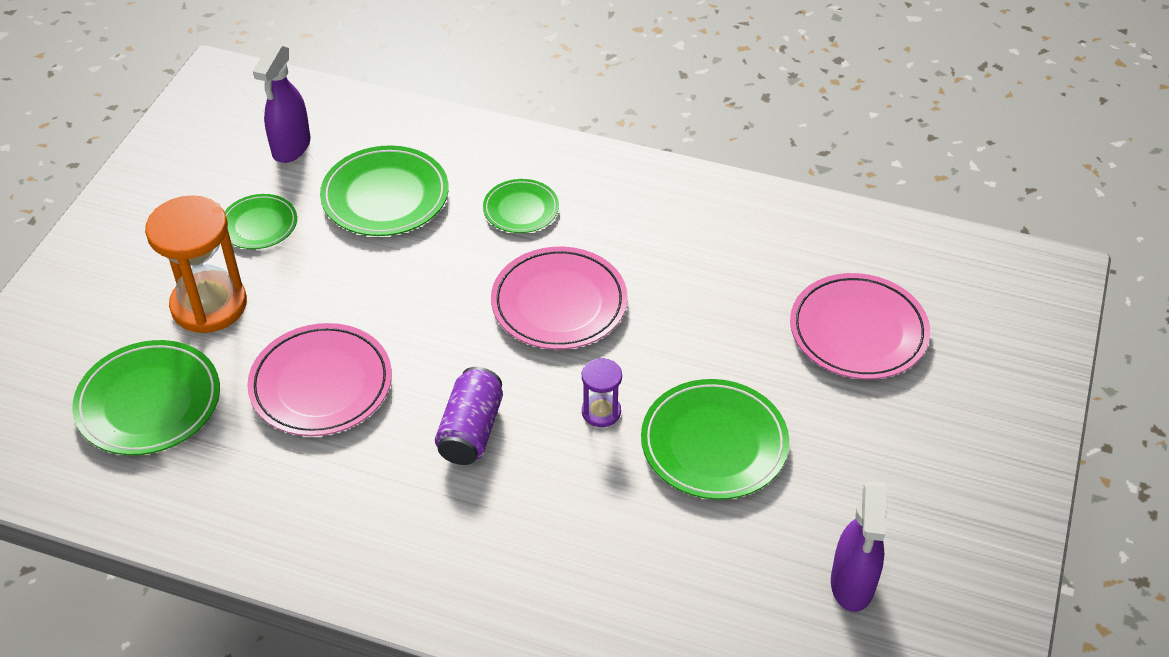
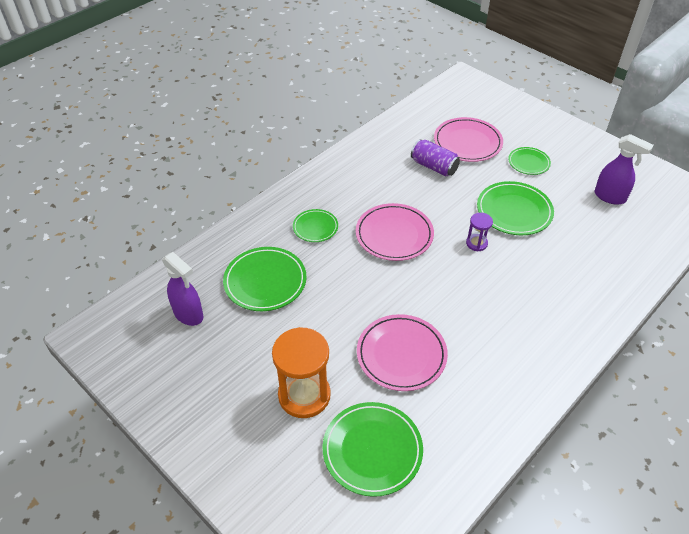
camera: 65 degrees left, 0 degrees up
green plate [224,194,297,249] -> green plate moved to [508,147,551,175]
purple can [435,367,503,465] -> purple can moved to [411,139,460,176]

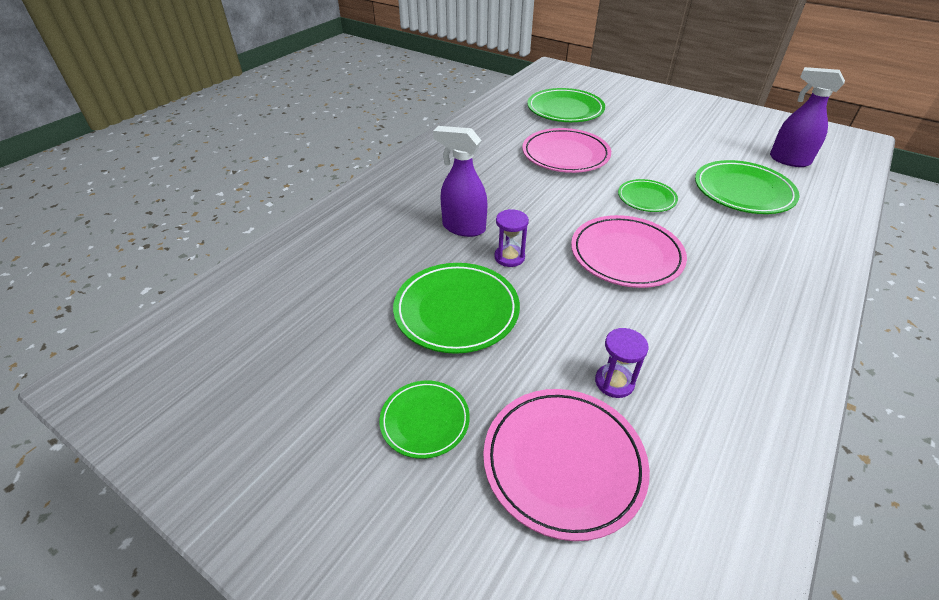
camera: 170 degrees right, 5 degrees down
orange hourglass [272,327,331,418] -> none
green plate [293,209,338,242] -> green plate moved to [618,179,678,212]
purple can [411,139,460,176] -> purple hourglass [595,328,649,398]
purple spray bottle [594,134,654,205] -> purple spray bottle moved to [433,126,488,237]

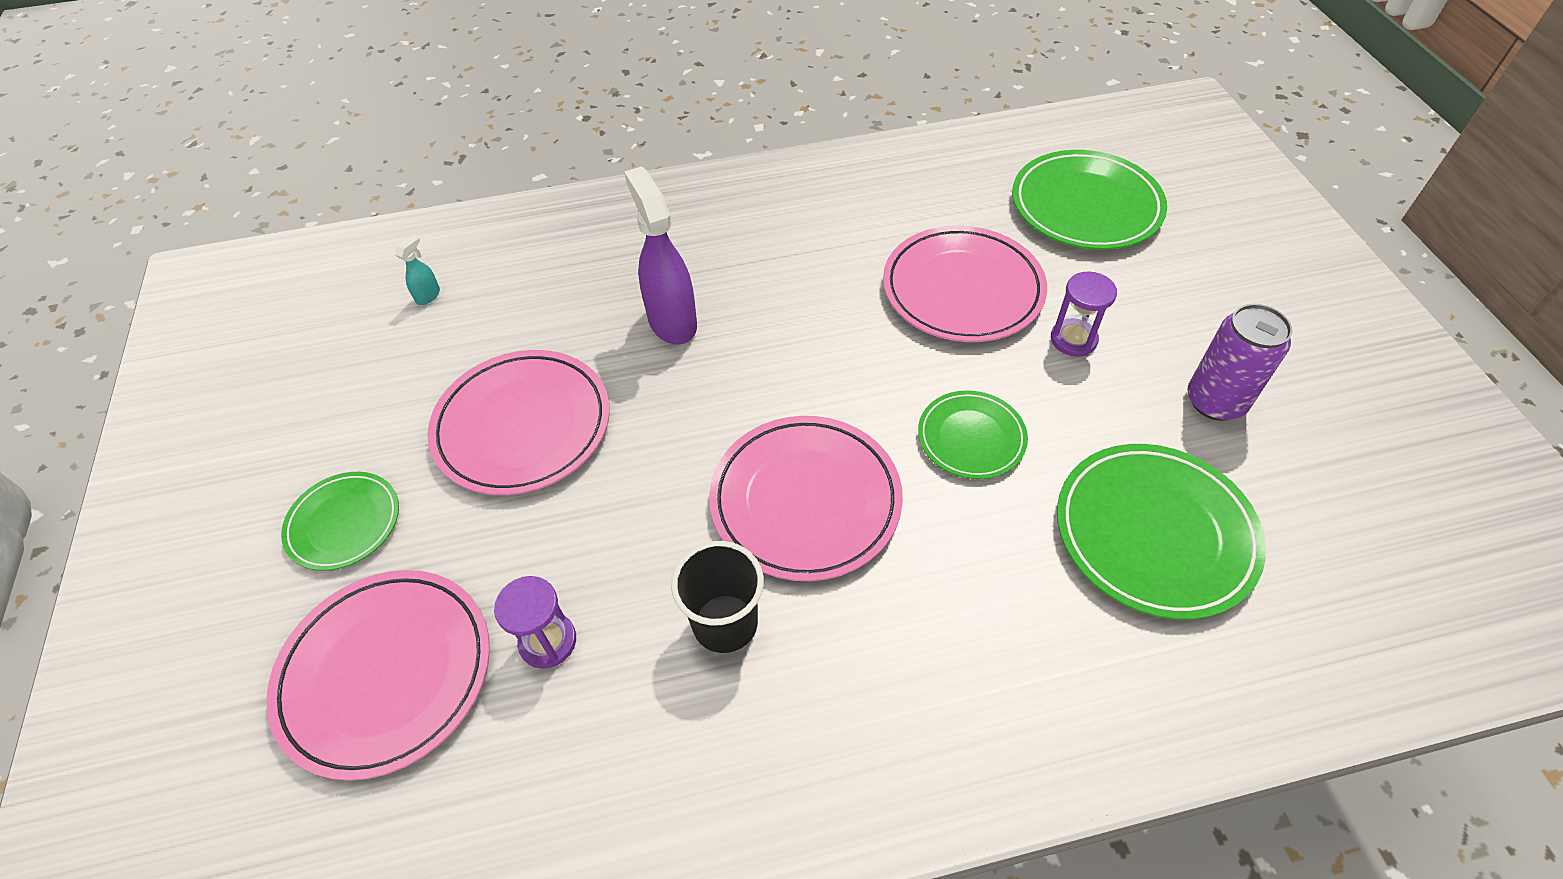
camera: 45 degrees right, 10 degrees up
green plate [393,263,520,354] -> pink plate [427,350,610,495]
purple hourglass [494,209,529,267] -> purple hourglass moved to [1051,272,1117,357]
purple spray bottle [770,67,845,167] -> none
none -> turquoise spray bottle [395,235,440,305]
none -> black cup [671,541,764,653]
none -> purple can [1187,304,1292,421]

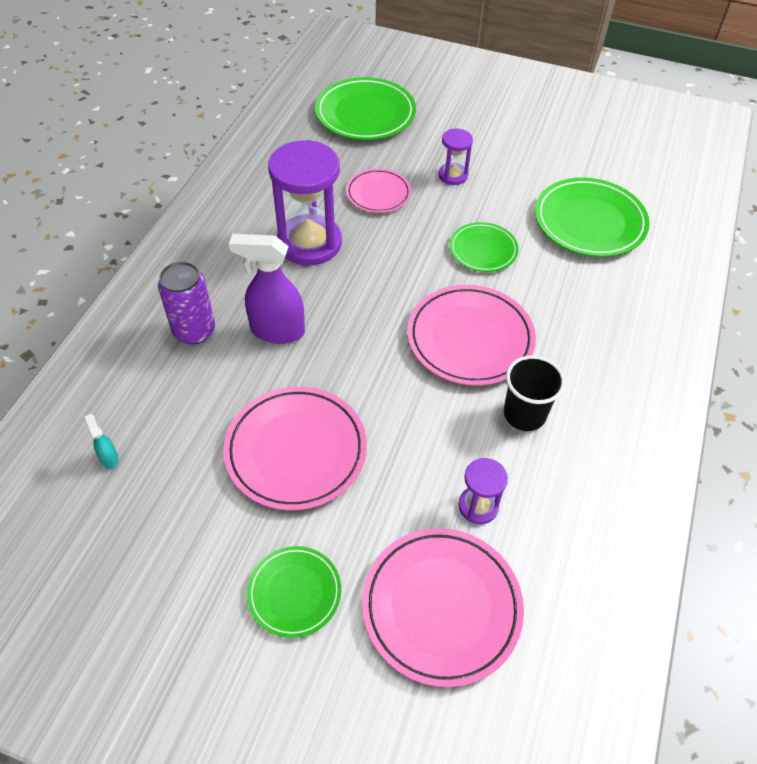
camera: 60 degrees left, 0 degrees up
pink plate [883,226,1047,342] -> pink plate [346,168,411,213], size x0.59
purple can [1187,304,1292,421] -> purple can moved to [158,261,215,344]
none -> purple hourglass [268,140,342,265]

